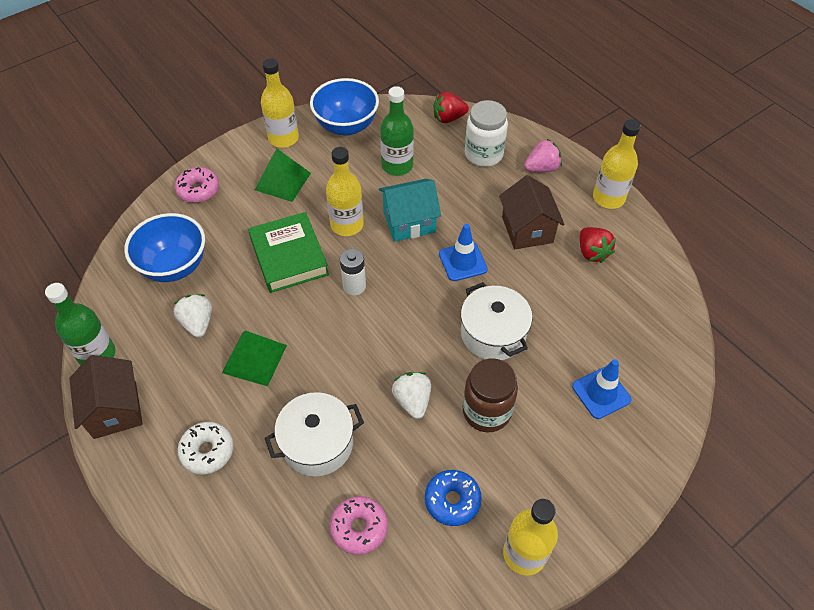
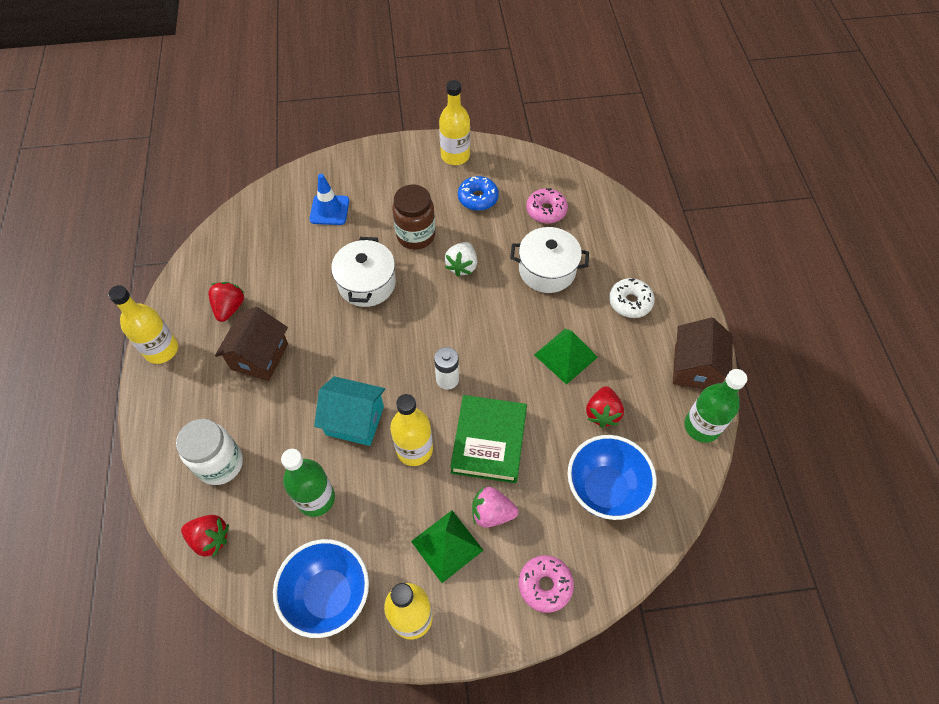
camera: 150 degrees left, 5 degrees up
white strawberry [174,294,212,338] -> red strawberry [586,386,624,428]
blue traffic cone [439,224,488,281] -> none
pink strawberry [524,139,562,172] -> pink strawberry moved to [472,487,518,528]

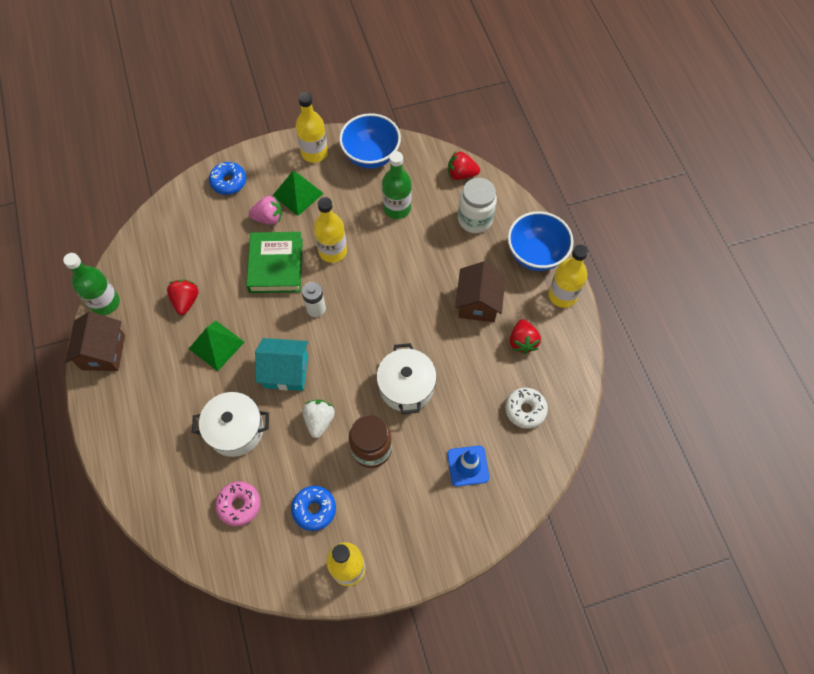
camera: 170 degrees right, 5 degrees up
turquoise house [314,376,385,446] -> turquoise house moved to [255,338,308,391]
pink donut [519,555,574,613] -> blue donut [209,162,246,195]
blue bowl [568,435,657,520] -> blue bowl moved to [508,211,574,271]
white donut [609,278,655,318] -> white donut moved to [505,388,548,429]

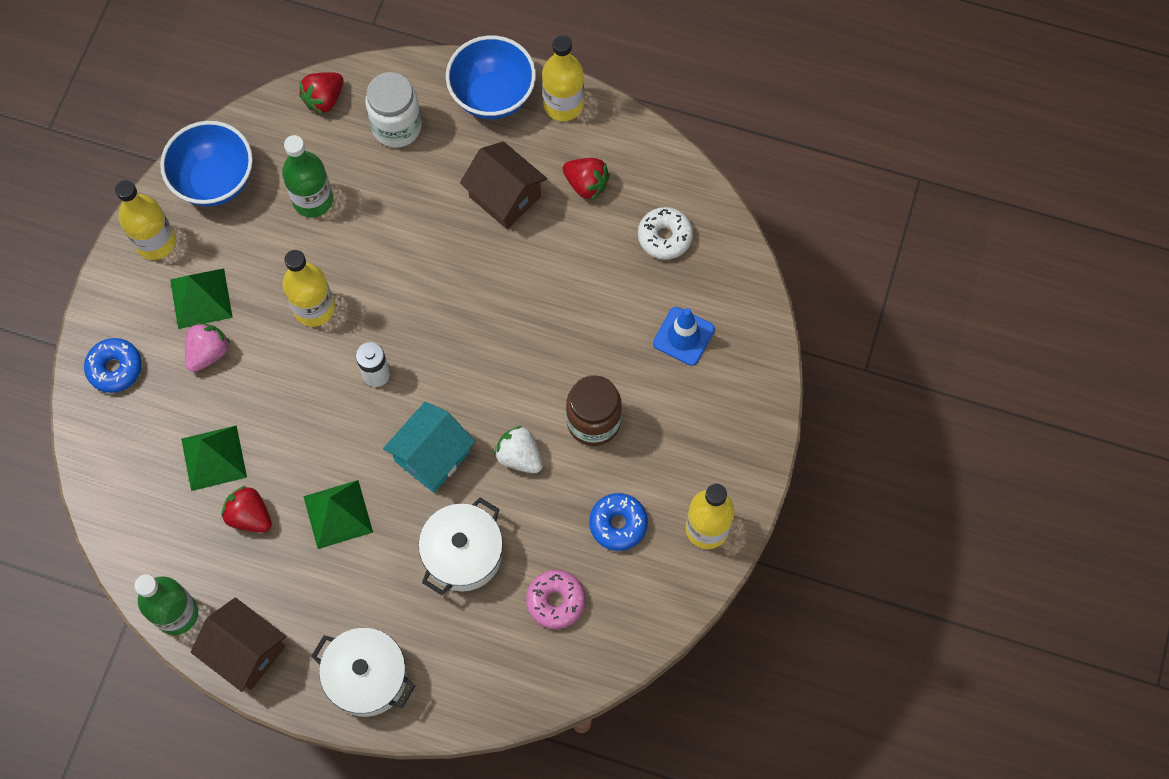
camera: 55 degrees left, 5 degrees up
green book [246,232,303,293] -> none
white pot [377,343,437,414] -> white pot moved to [311,628,415,717]
none -> green pyramid [181,425,247,491]

